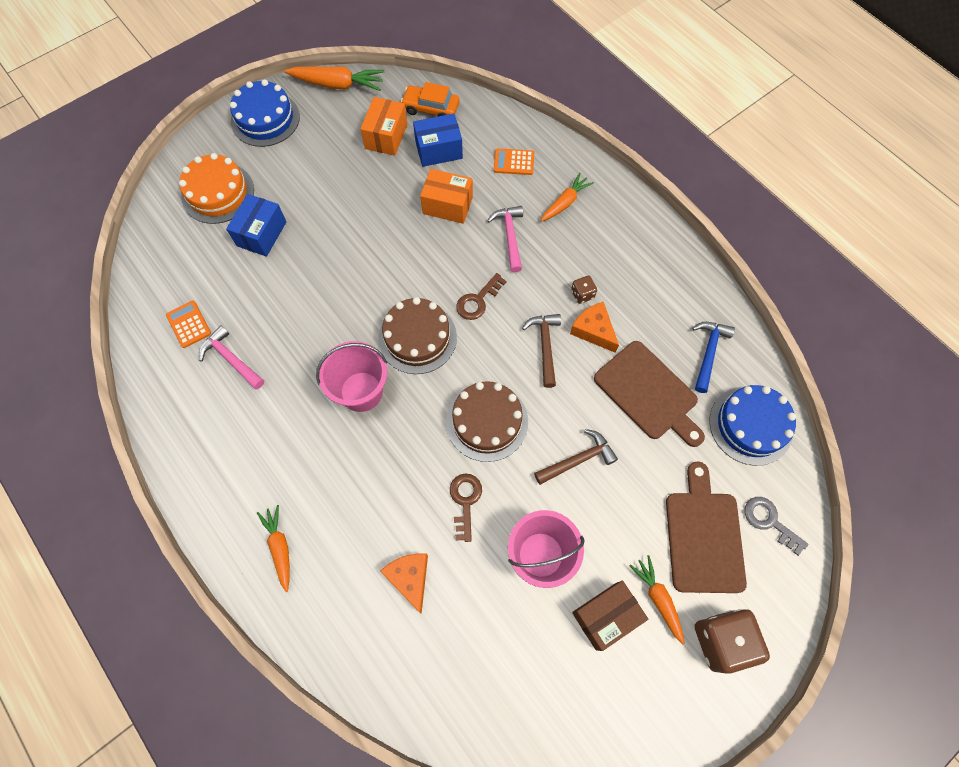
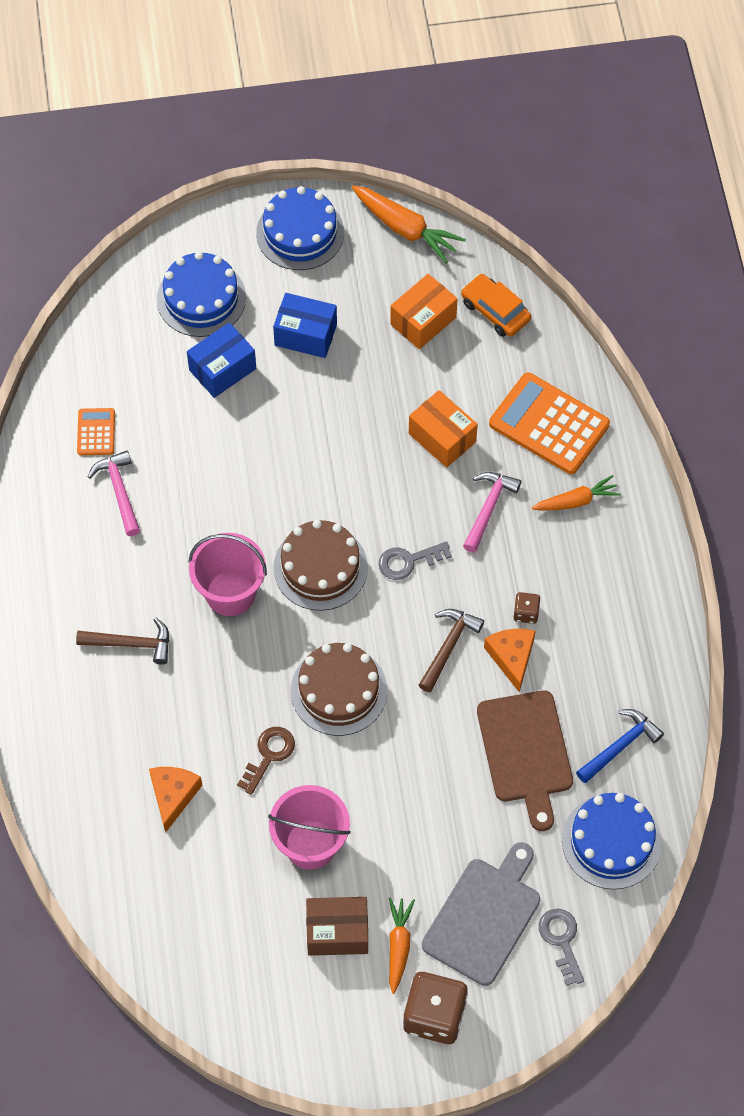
camera: 30 degrees right, 5 degrees down
orange cake [179,153,254,224] -> blue cake [157,251,246,337]
orange carrot [257,505,290,592] -> none
blue box [413,114,463,167] -> blue box moved to [273,293,337,358]
brown key [456,273,507,320] -> grey key [378,541,452,580]
orange calculator [494,148,534,175] -> orange calculator [489,372,610,474], size x1.99
brown hammer [534,429,618,485] -> brown hammer moved to [76,618,170,665]
brown cutting board [666,462,747,593] -> grey cutting board [422,842,540,986]

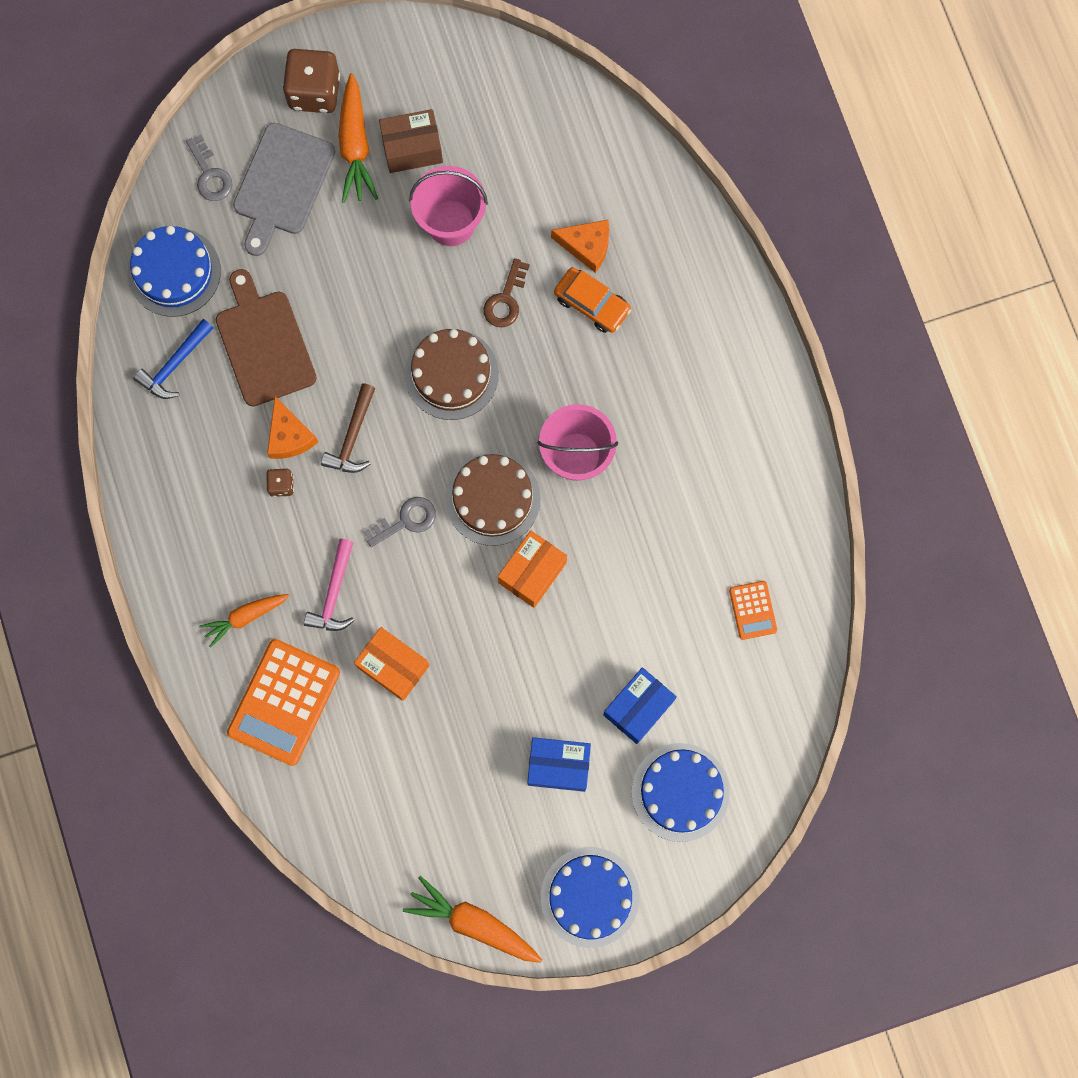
camera: 170 degrees right, 15 degrees up
brown hammer [76,618,170,665] -> none
pink hammer [88,450,140,536] -> none
orange cheese [149,767,202,833] -> orange cheese turned 75 degrees counterclockwise [551,220,609,273]
orange carrot [389,898,415,994] -> orange carrot [338,73,378,203], size x1.52
orange box [390,274,458,349] -> orange box moved to [498,531,567,608]
orange car [461,274,531,337] -> orange car moved to [554,267,631,333]
orange calculator [489,372,610,474] -> orange calculator turned 90 degrees clockwise [227,639,340,766]

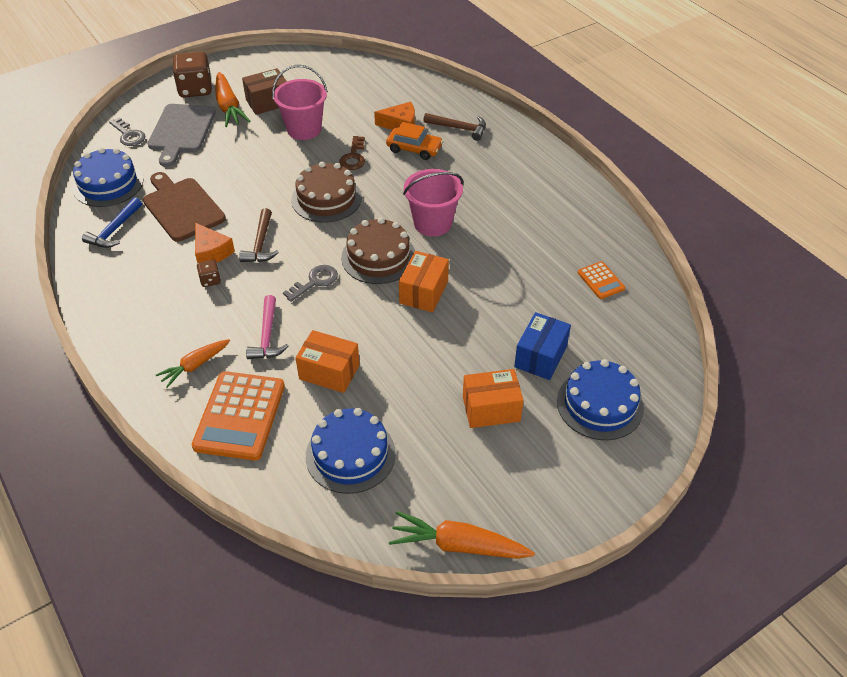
camera: 15 degrees left, 30 degrees down
blue box [527,737,591,792] -> orange box [463,369,524,428]
blue cake [541,847,640,948] -> blue cake moved to [306,408,396,494]
none -> brown hammer [423,113,486,141]

